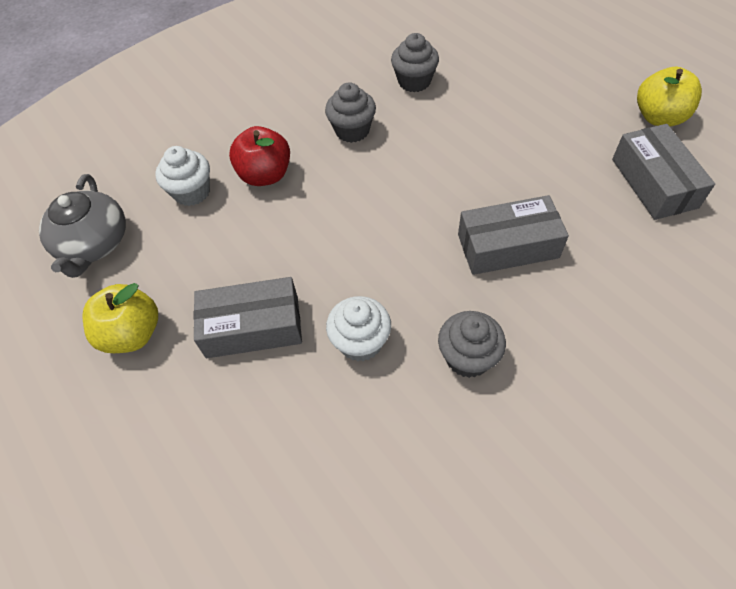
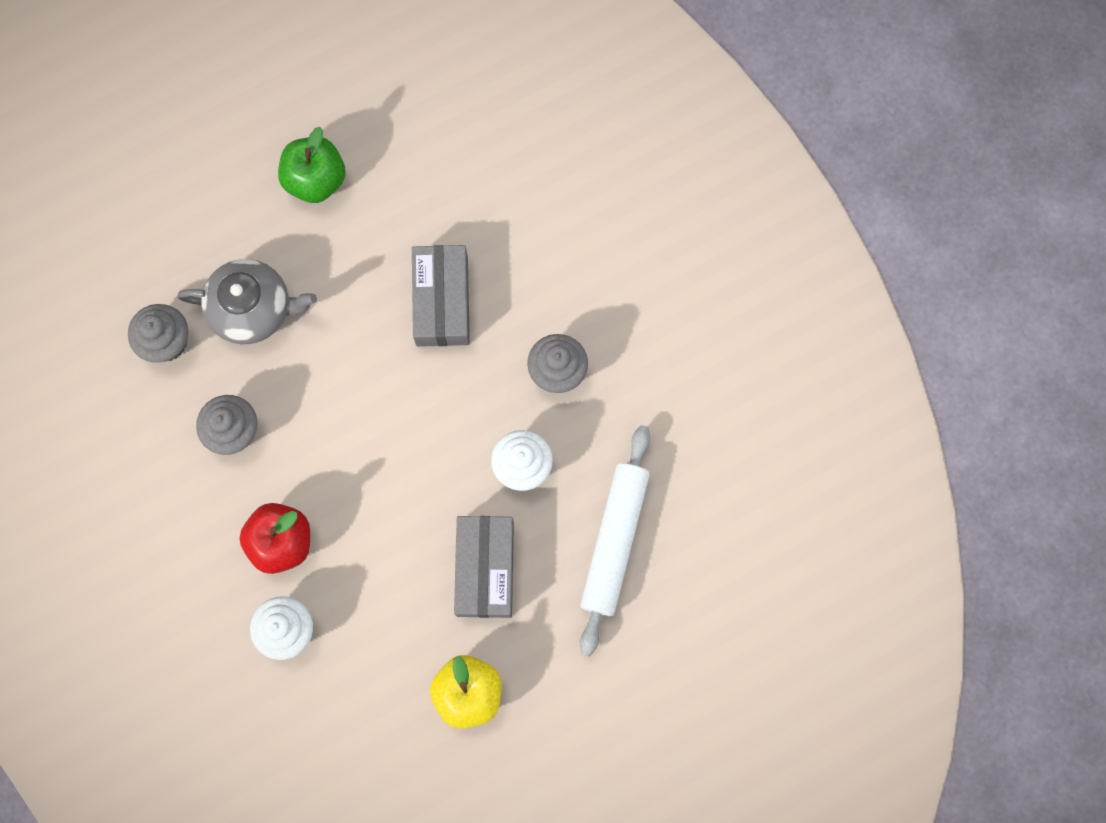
camera: 85 degrees left, 20 degrees up
grey teapot [39,174,126,278] -> grey teapot moved to [178,259,317,344]
grey box [612,124,715,220] -> none
yellow apple [637,67,702,126] -> none
none -> green apple [278,127,345,203]
none -> white rolling pin [580,425,650,656]

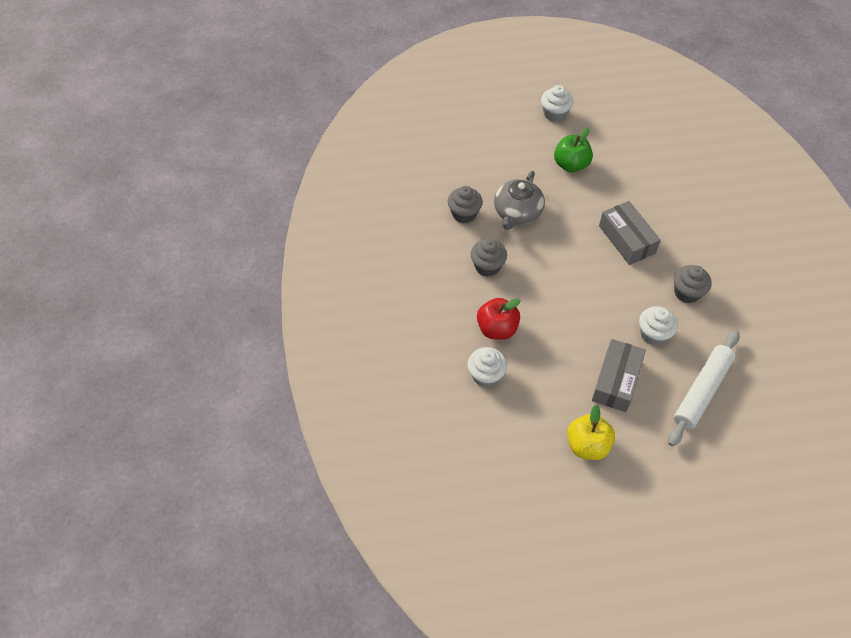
camera: 20 degrees right, 20 degrees down
grey teapot [178,259,317,344] -> grey teapot turned 90 degrees clockwise [494,171,545,230]
grey box [412,245,470,347] -> grey box turned 45 degrees counterclockwise [599,201,661,265]
none -> white cupcake [541,85,573,122]

